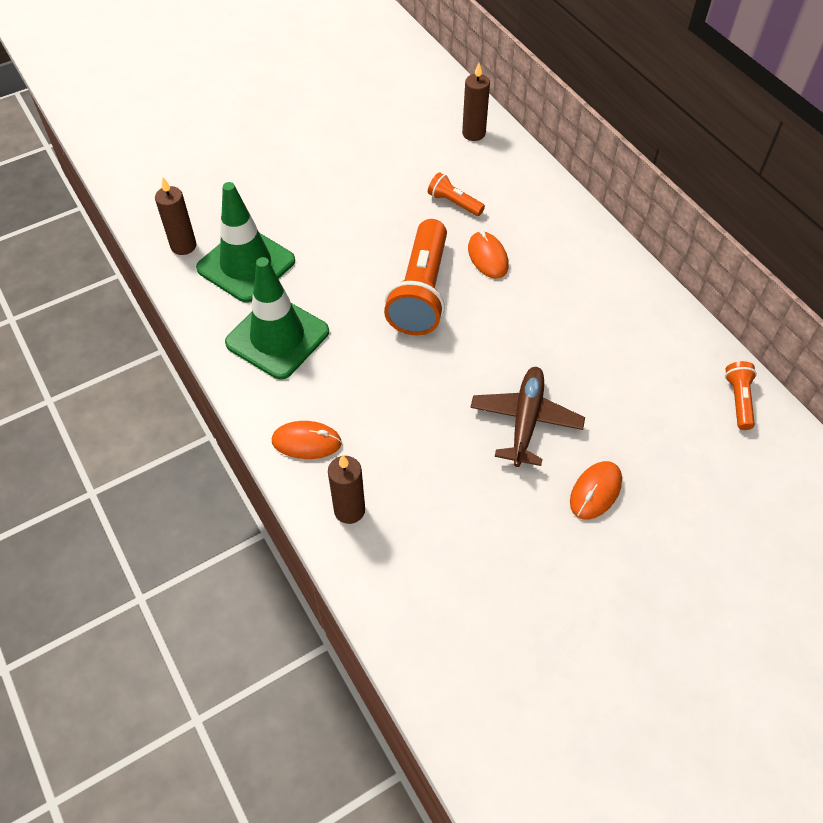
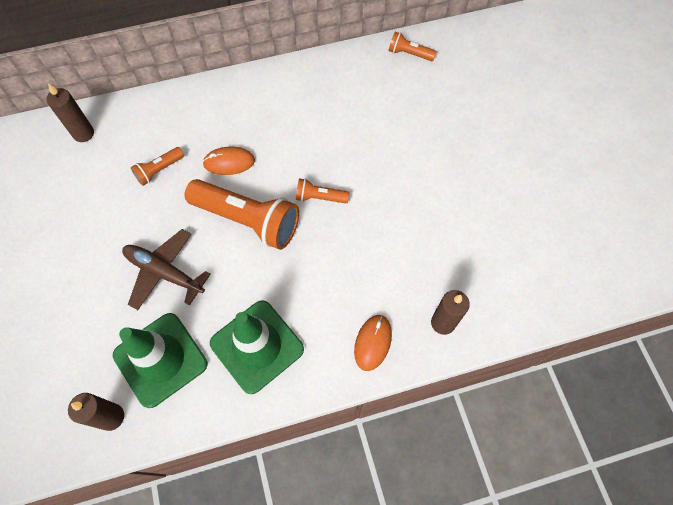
camera: 75 degrees left, 10 degrees up
brown plane [470,367,585,467] -> brown plane moved to [122,229,211,310]
orange mouse [570,461,622,520] -> none
none -> orange flashlight [296,178,350,203]

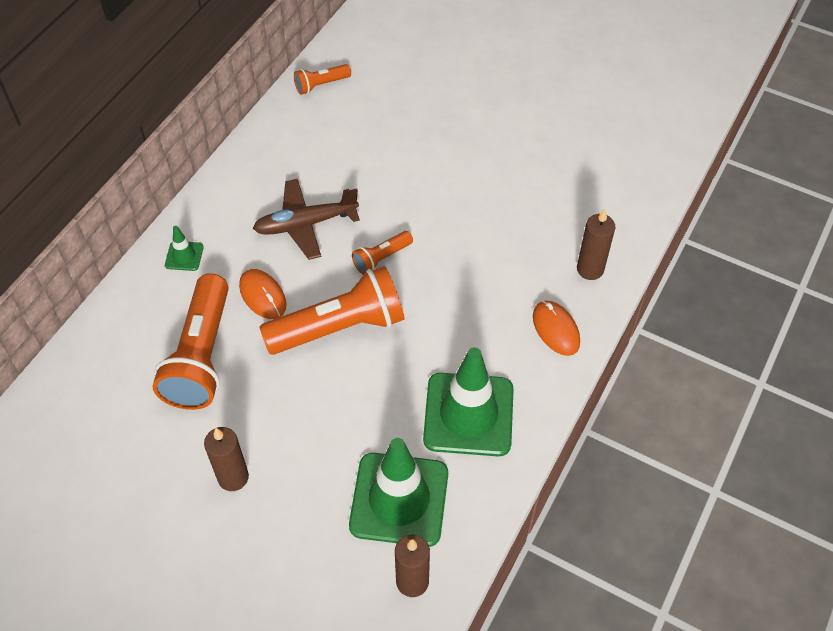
camera: 45 degrees left, 10 degrees down
brown candle [46,83,94,142] -> brown candle moved to [204,427,249,491]
brown plane [122,229,211,310] -> brown plane moved to [253,179,360,260]
orange flashlight [131,147,184,186] -> orange flashlight [152,273,229,410], size x2.10
orange mouse [202,147,255,175] -> orange mouse turned 75 degrees counterclockwise [239,269,287,319]
none -> green traffic cone [165,226,204,271]

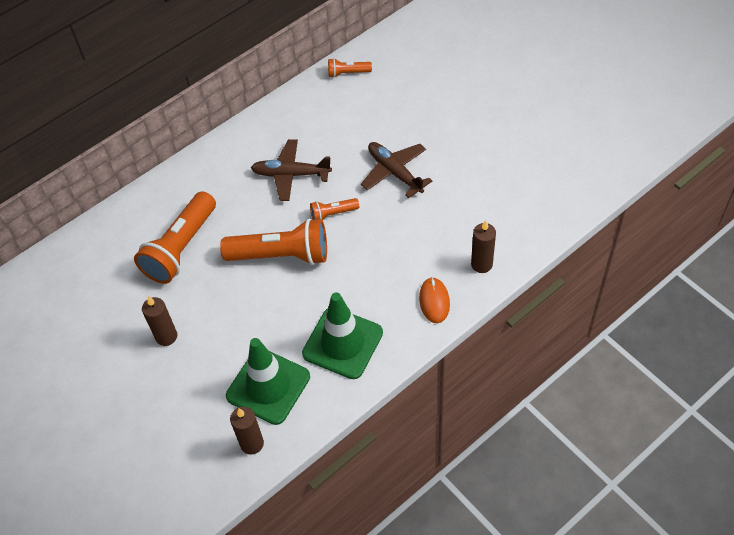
camera: 25 degrees right, 0 degrees up
green traffic cone [165,226,204,271] -> none
orange mouse [239,269,287,319] -> none
none -> brown plane [361,142,432,198]

